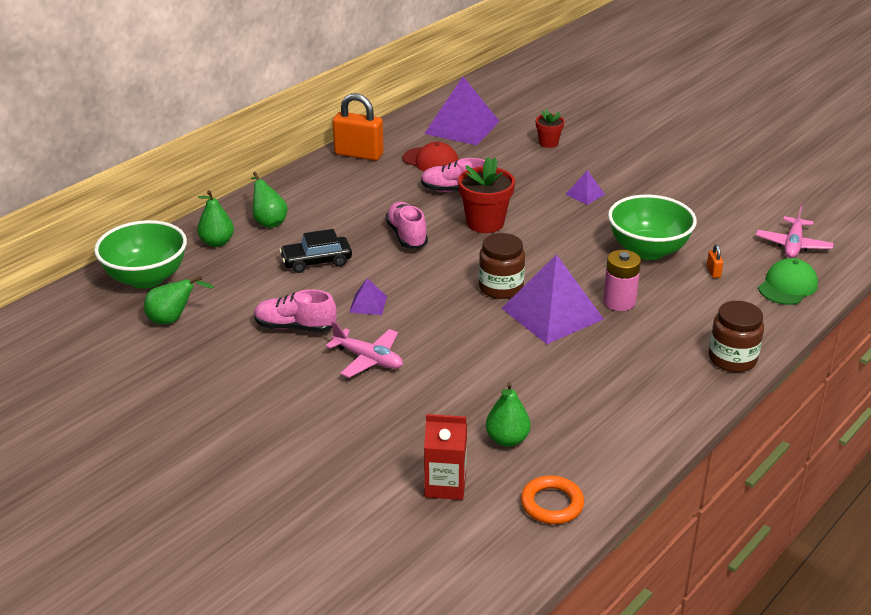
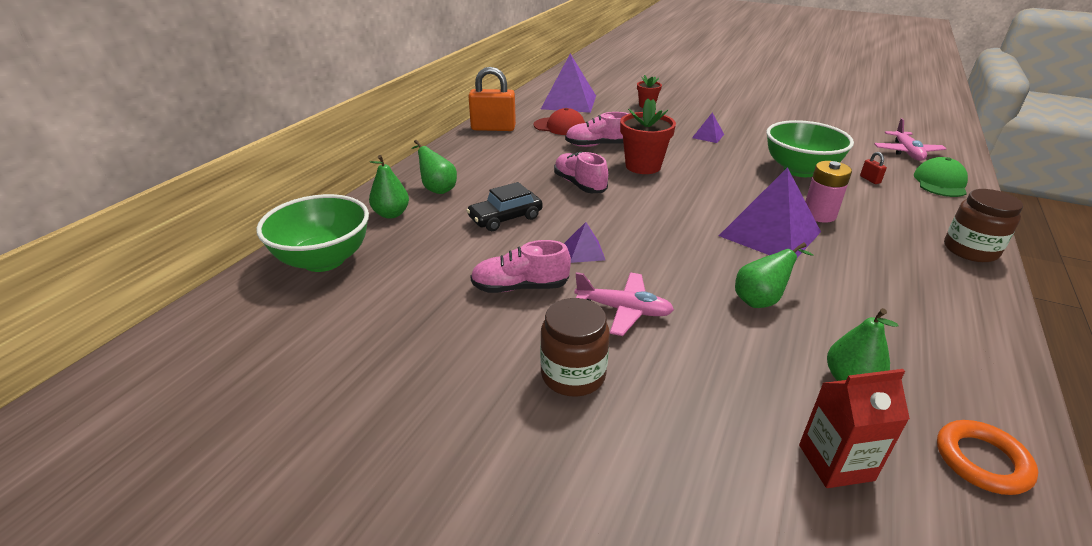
camera: 15 degrees left, 0 degrees up
green pear [144,276,214,324] -> green pear moved to [735,242,813,308]
brown jar [479,233,525,299] -> brown jar moved to [540,298,610,397]
orange padlock [707,244,723,278] -> red padlock [860,152,887,184]

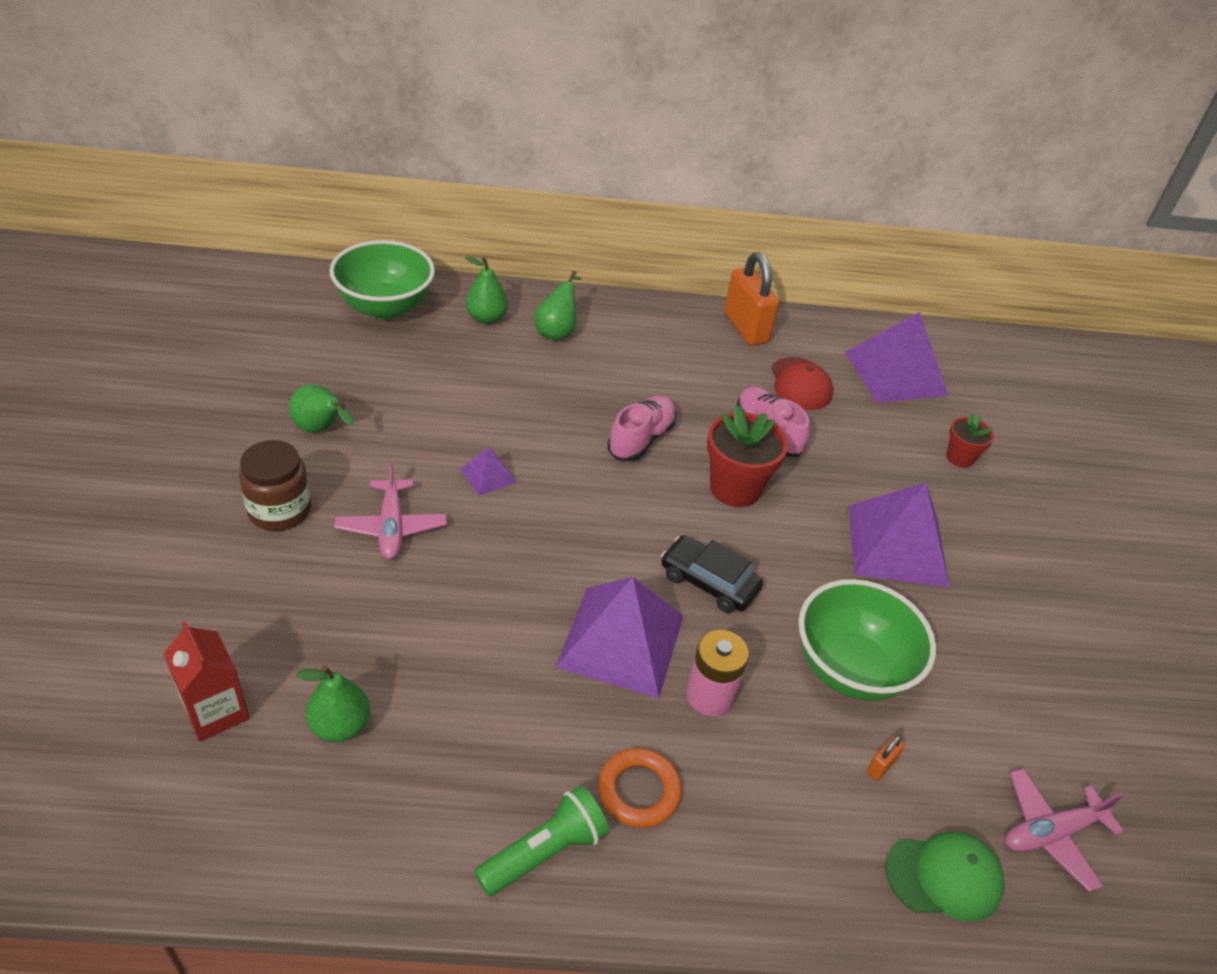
camera: 60 degrees right, 10 degrees up
black car [466,182,543,231] -> black car moved to [661,535,763,613]
pink shoe [470,240,571,293] -> none
purple pyramid [692,113,724,143] -> purple pyramid [848,482,950,588], size x2.20
green pear [735,242,813,308] -> green pear moved to [289,384,354,433]
red padlock [860,152,887,184] -> orange padlock [866,736,905,781]
orange ring [937,420,1038,495] -> orange ring moved to [598,748,681,828]
brown jar [944,189,1023,262] -> none
none -> green flashlight [474,786,609,897]

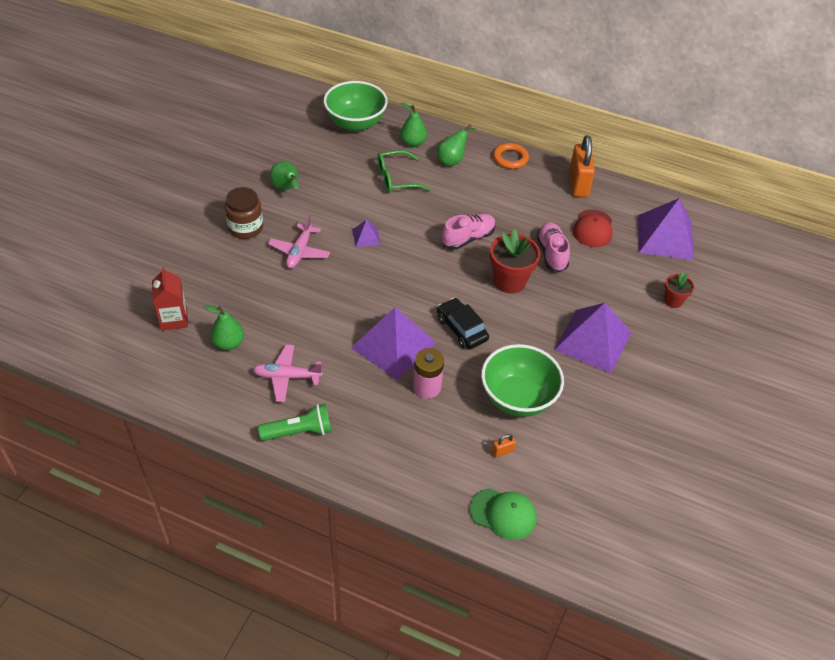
camera: 25 degrees right, 5 degrees up
orange ring [598,748,681,828] -> orange ring moved to [493,143,529,169]
pink plane [1005,769,1124,892] -> pink plane moved to [253,345,323,402]
none -> green glasses [377,150,431,193]

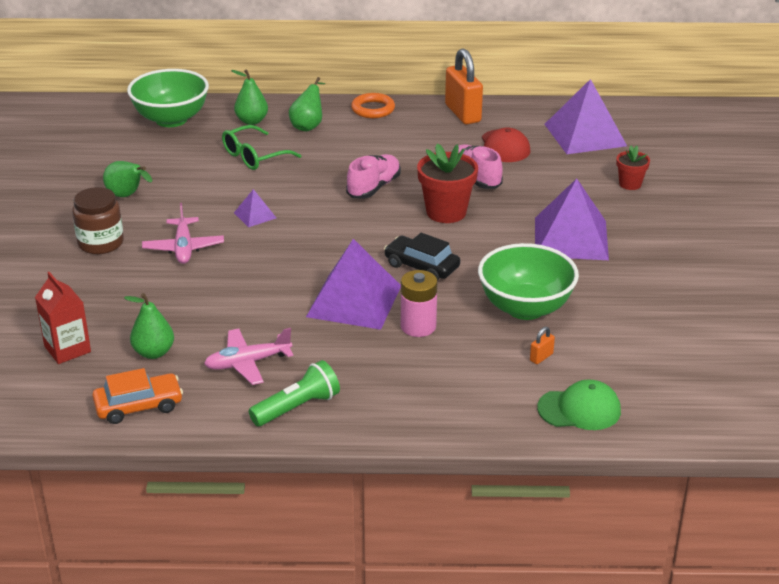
camera: 20 degrees left, 15 degrees down
none -> orange car [92,368,183,424]

